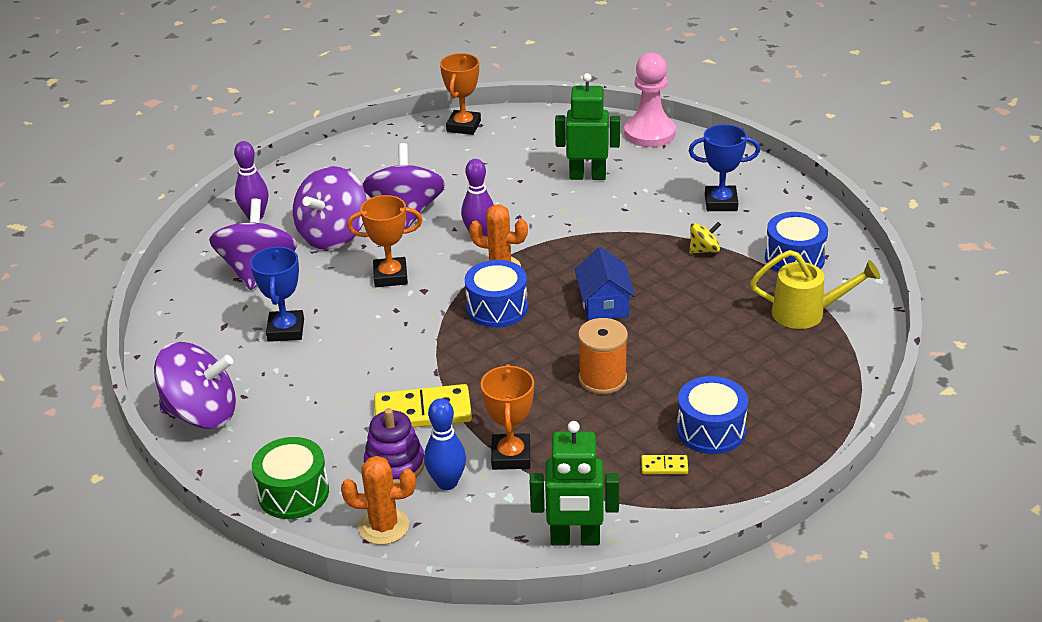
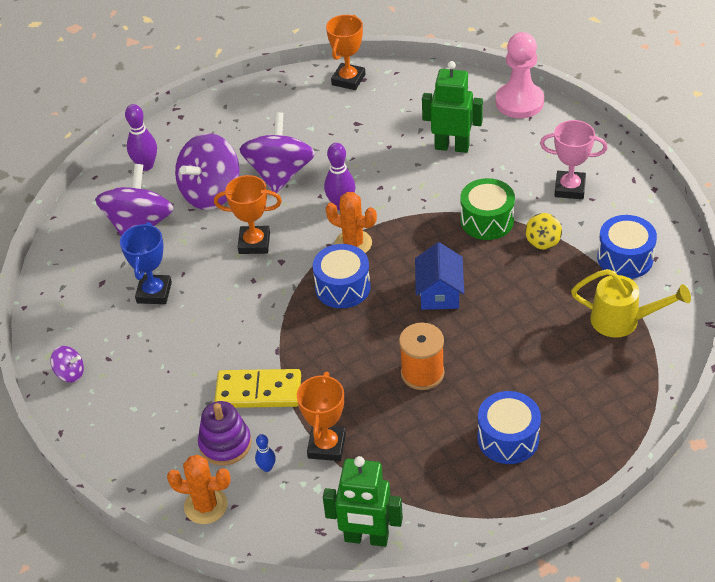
camera: 10 degrees right, 10 degrees up
purple spinning top [154,342,236,429] -> purple spinning top [50,346,84,382], size x0.46
green drum [252,437,329,519] -> green drum moved to [460,178,515,240]
blue bowling pin [424,398,466,490] -> blue bowling pin [255,434,276,472], size x0.56
yellow domino [641,455,688,474] -> none
blue trophy [689,124,760,211] -> pink trophy [540,120,608,199]
yellow spinning top [689,222,721,253] -> yellow spinning top turned 120 degrees clockwise [525,213,562,249]

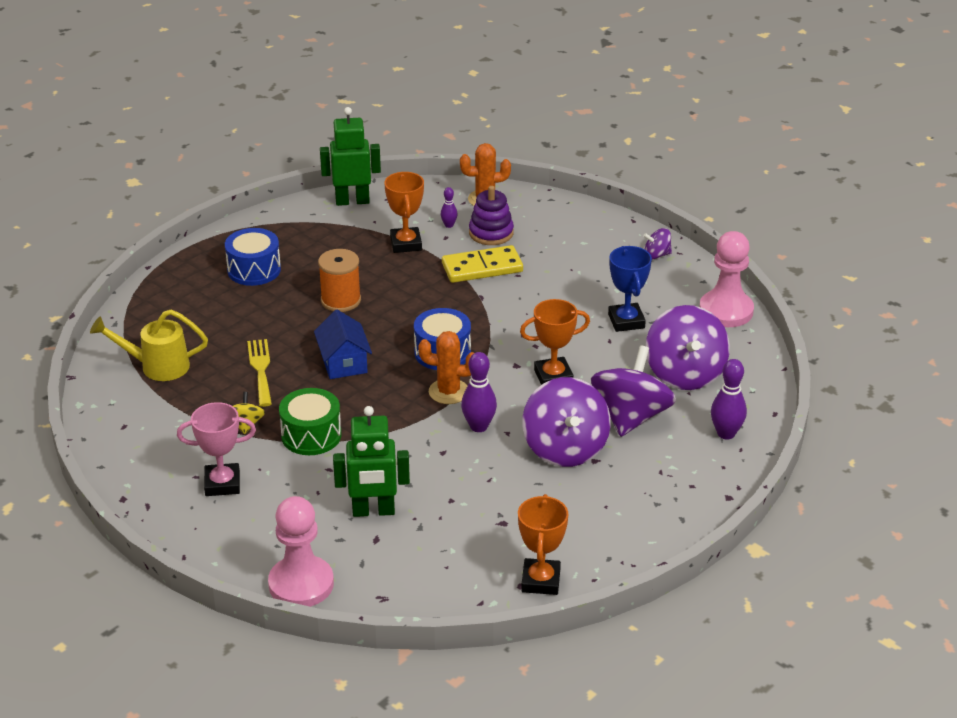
camera: 160 degrees right, 10 degrees down
blue bowling pin [255,434,276,472] -> purple bowling pin [441,187,458,228]
blue drum [597,215,657,279] -> none
none -> yellow fork [247,339,272,407]
none -> pink pawn [700,231,754,327]

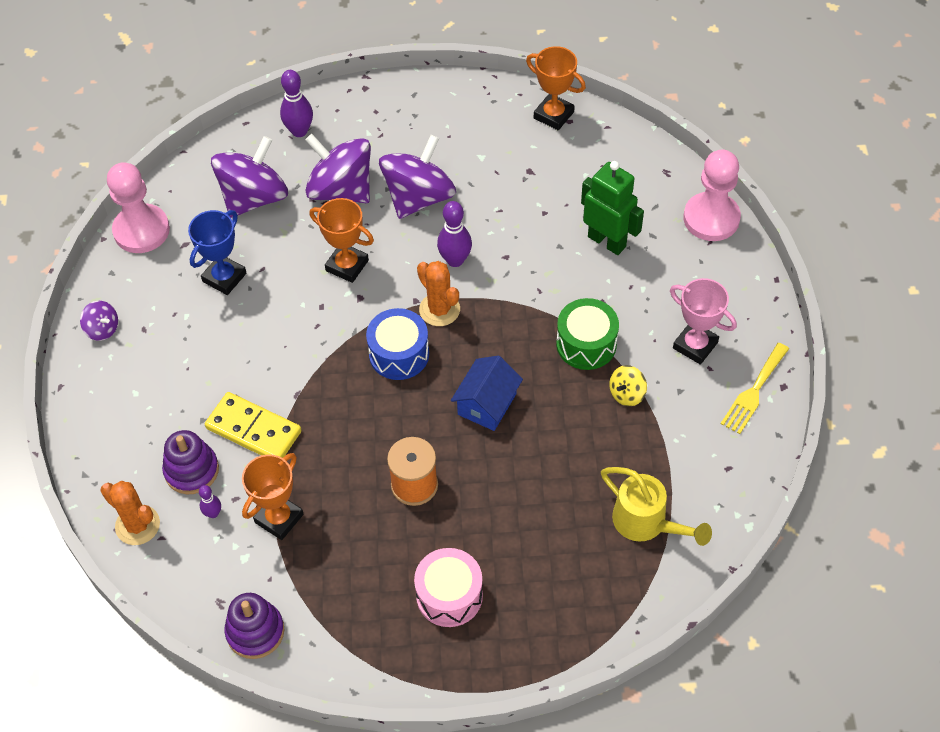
camera: 135 degrees left, 20 degrees up
blue drum [225,228,281,286] -> pink drum [414,548,483,627]
yellow fork [247,339,272,407] -> yellow fork moved to [721,343,789,434]
green robot [320,107,381,206] -> purple stacking toy [224,593,284,659]
orange trophy [518,494,568,595] -> orange trophy turned 75 degrees clockwise [526,46,586,130]
purple spinning top [591,345,676,437] -> purple spinning top turned 60 degrees clockwise [305,134,371,203]

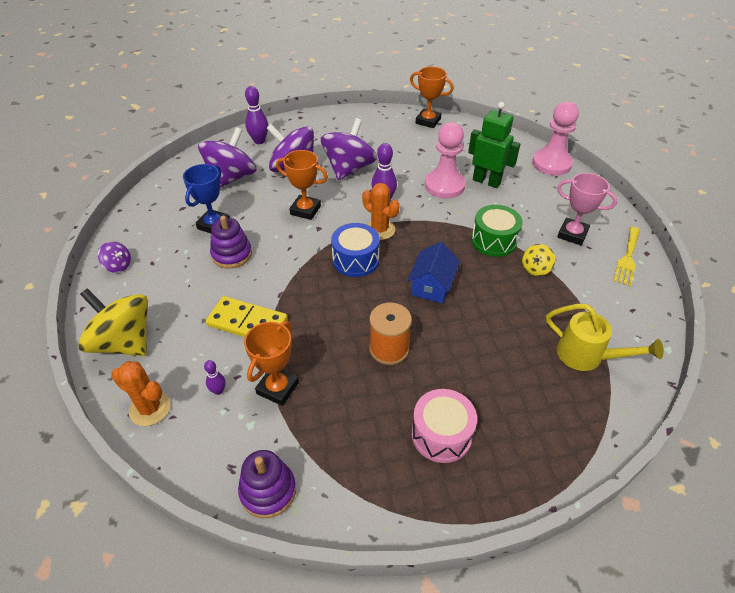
camera: 10 degrees left, 10 degrees down
pink pawn [107,162,170,253] -> pink pawn moved to [425,122,466,199]
purple stacking toy [162,430,219,494] -> purple stacking toy moved to [210,216,252,269]
none -> yellow spinning top [78,288,148,356]

